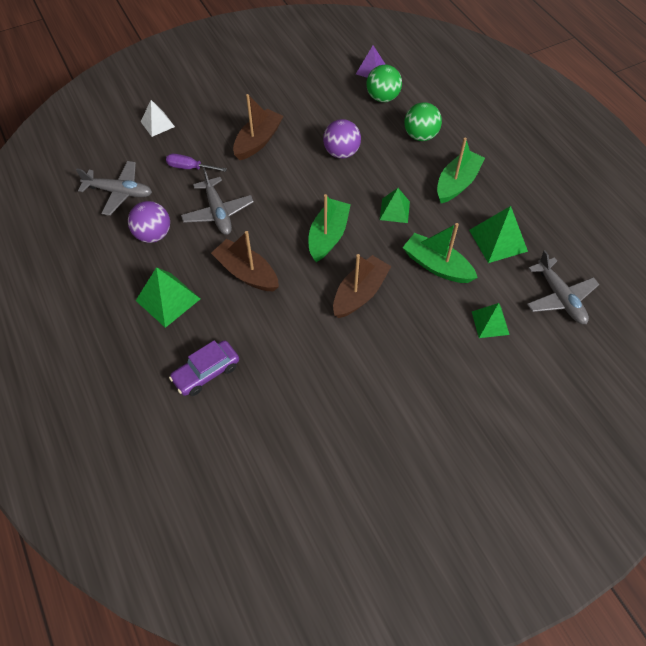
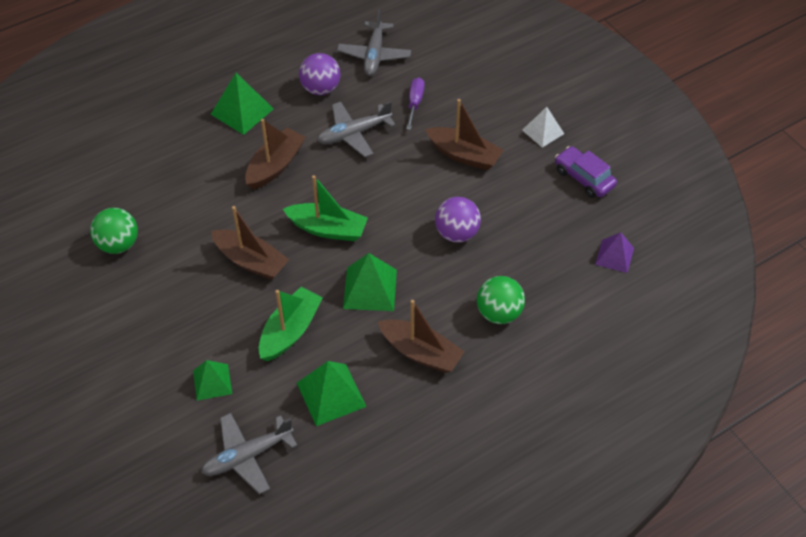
camera: 85 degrees right, 5 degrees down
white pyramid [141,100,175,137] -> white pyramid moved to [522,107,564,148]
purple car [169,340,239,396] -> purple car moved to [555,146,617,198]
green ball [366,65,402,102] -> green ball moved to [90,208,138,254]
green pyramid [380,188,410,223] -> green pyramid [343,253,397,311], size x1.51
green boat [437,138,485,203] -> brown boat [378,300,465,373]

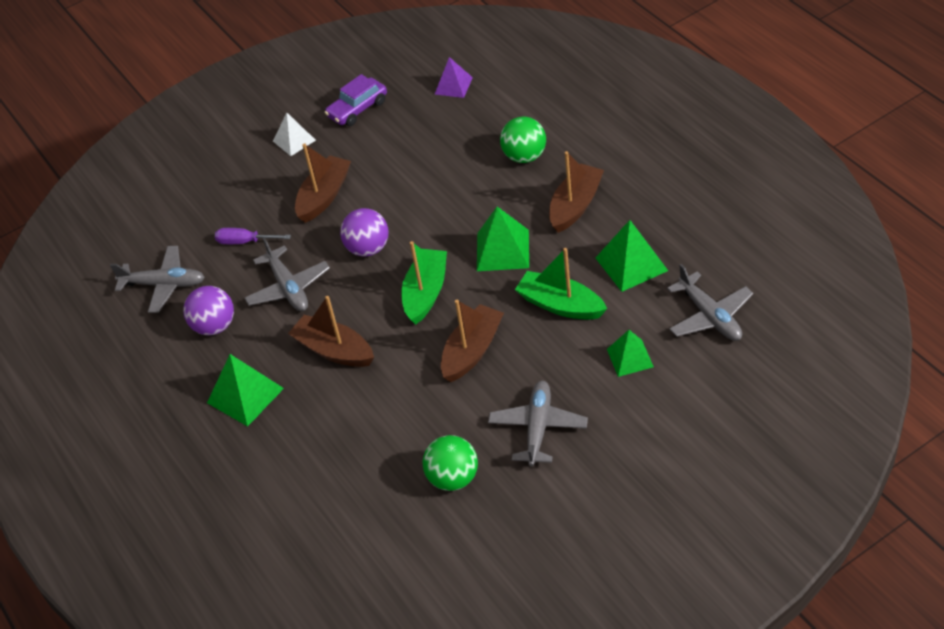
camera: 85 degrees left, 5 degrees down
purple ball [435,197,481,243] -> purple ball moved to [340,208,388,257]
none -> grey plane [488,381,588,466]

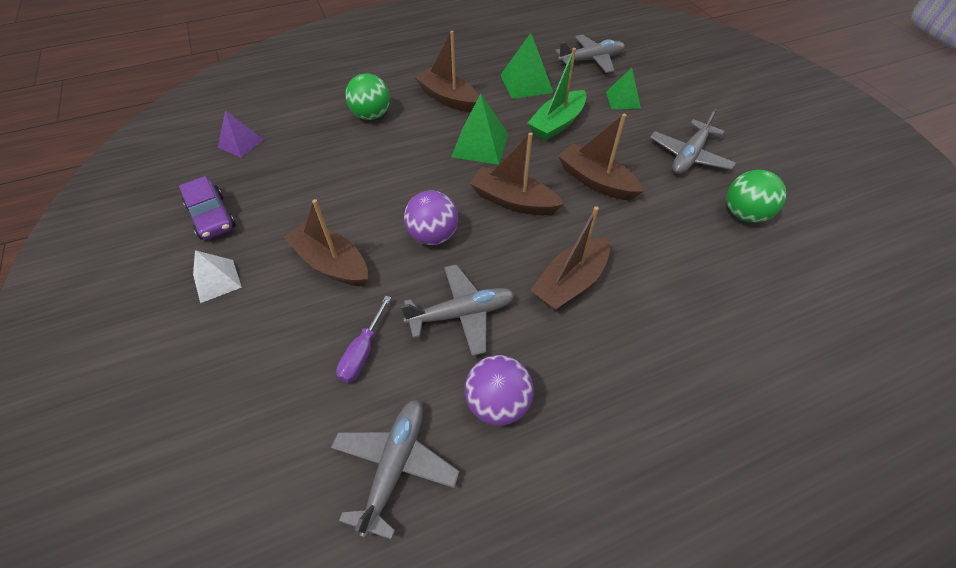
camera: 85 degrees left, 5 degrees up
green pyramid [207,354,284,427] -> none
green boat [401,241,447,325] -> brown boat [470,132,564,215]
grey plane [488,381,588,466] -> grey plane turned 75 degrees counterclockwise [650,108,736,174]

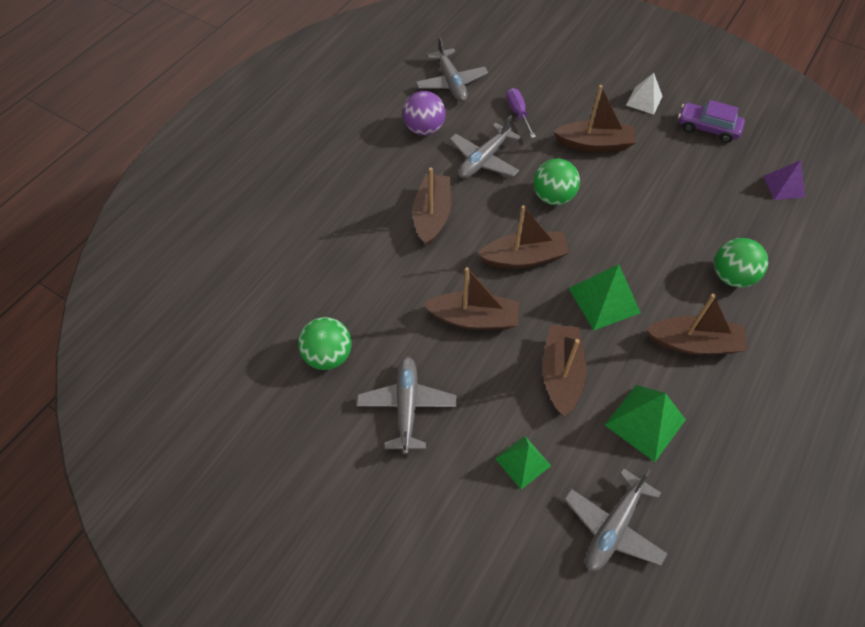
camera: 145 degrees right, 5 degrees up
purple ball [404,191,458,245] -> green ball [533,158,580,205]
green boat [527,48,587,141] -> brown boat [542,325,587,417]

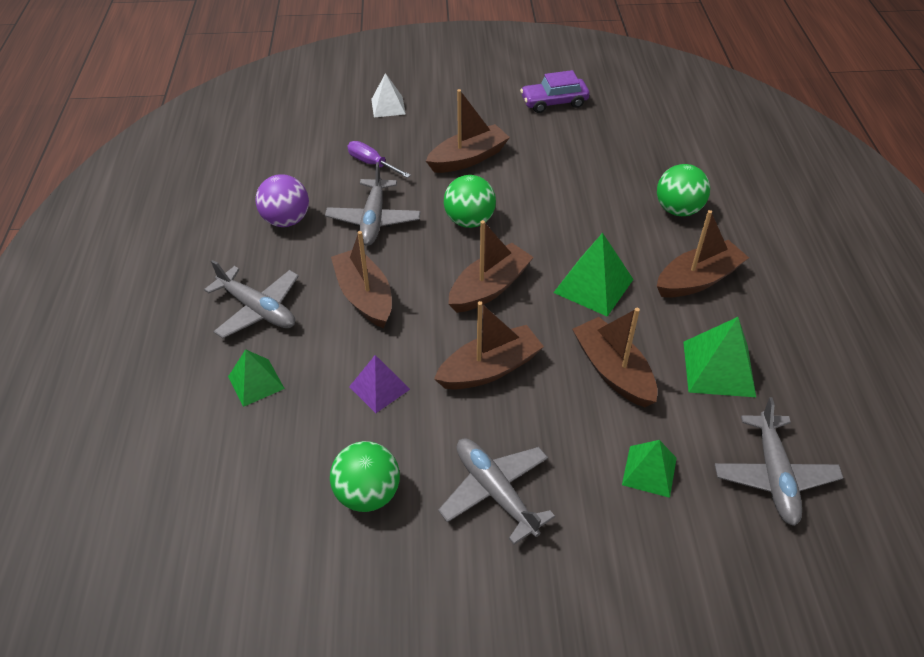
camera: 35 degrees left, 10 degrees down
grey plane [416,37,488,102] -> grey plane moved to [204,260,299,338]
white pyramid [626,73,663,115] -> white pyramid moved to [371,73,406,117]
purple pyramid [763,160,805,200] -> purple pyramid moved to [349,355,410,413]
none -> green pyramid [228,349,285,407]

